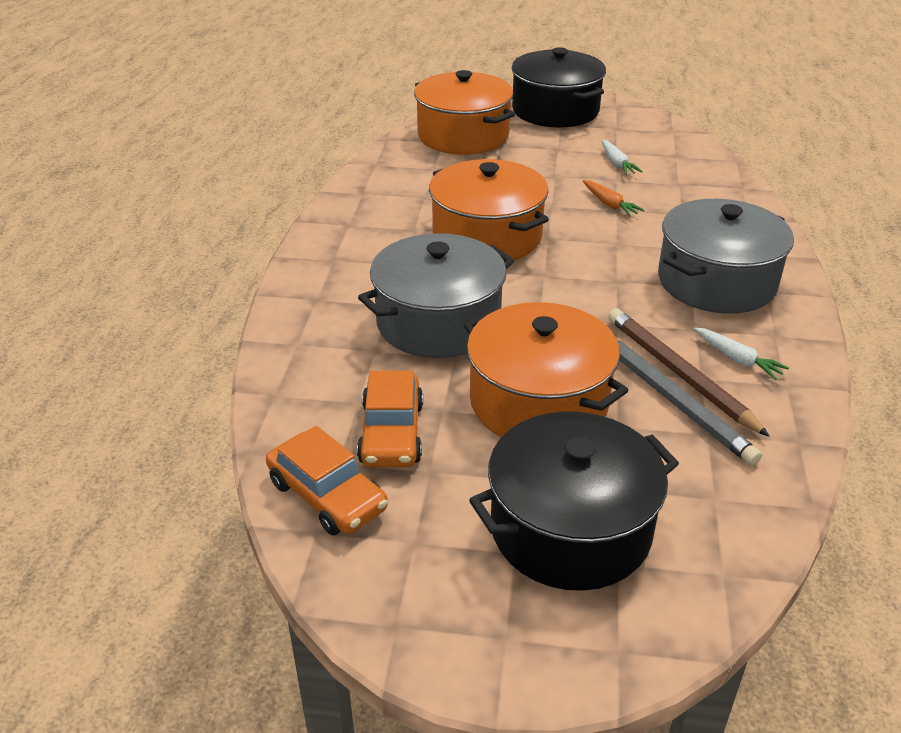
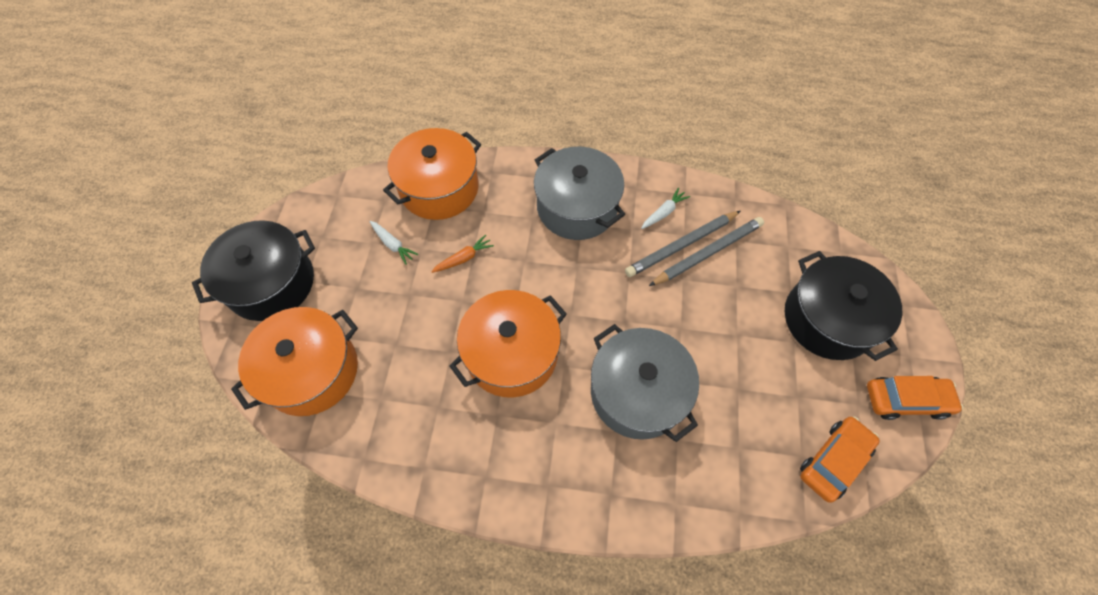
camera: 90 degrees left, 25 degrees up
orange car [357,371,423,467] -> orange car moved to [867,376,963,420]
orange pot [464,302,629,437] -> orange pot moved to [383,128,481,220]
white carrot [602,140,643,175] -> white carrot turned 60 degrees clockwise [369,221,418,265]
brown pencil [608,308,770,437] -> grey pencil [625,211,741,277]

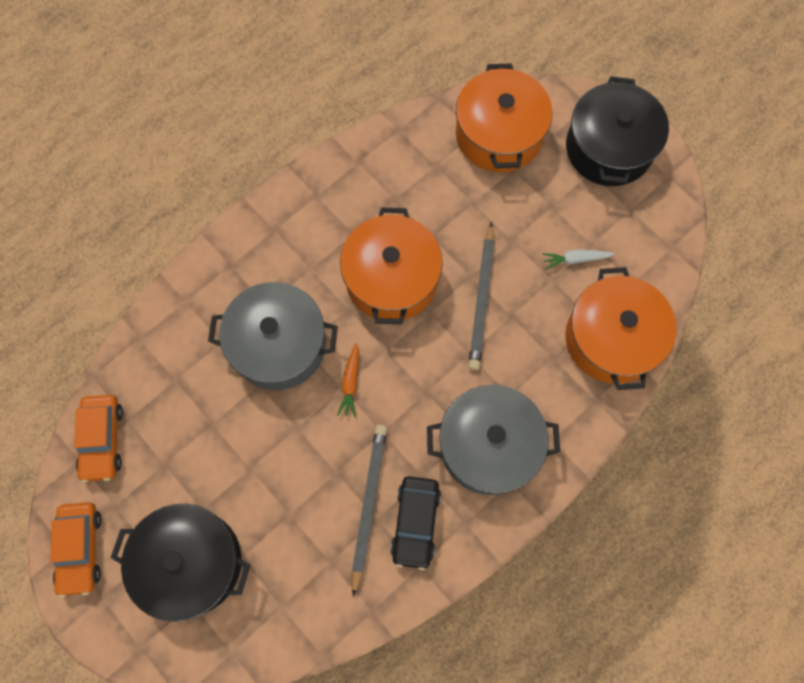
camera: 130 degrees right, 10 degrees up
orange carrot [431,235,494,273] -> orange carrot moved to [337,343,359,417]
white carrot [641,188,690,229] -> black car [390,476,441,570]
grey pencil [649,217,764,286] -> grey pencil moved to [468,222,495,370]
orange car [867,376,963,420] -> orange car turned 45 degrees counterclockwise [51,502,101,598]

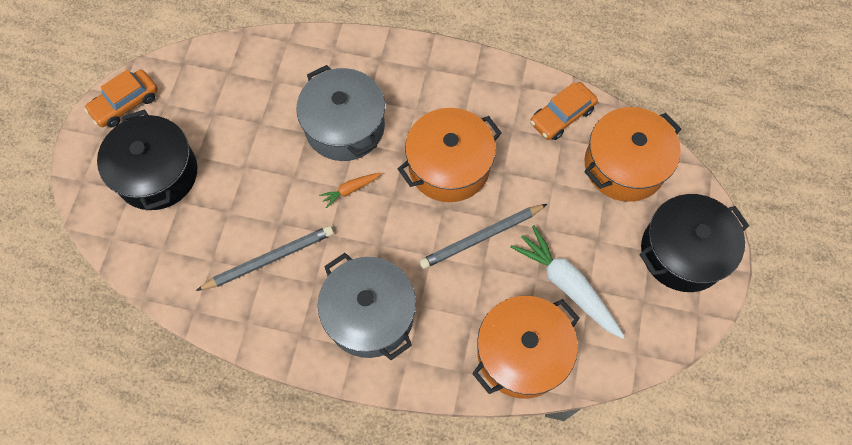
camera: 55 degrees right, 5 degrees down
orange car [74,395,123,483] -> orange car moved to [530,82,598,140]
black car [390,476,441,570] -> none
white carrot [542,249,615,270] -> white carrot [510,225,625,339], size x2.04

